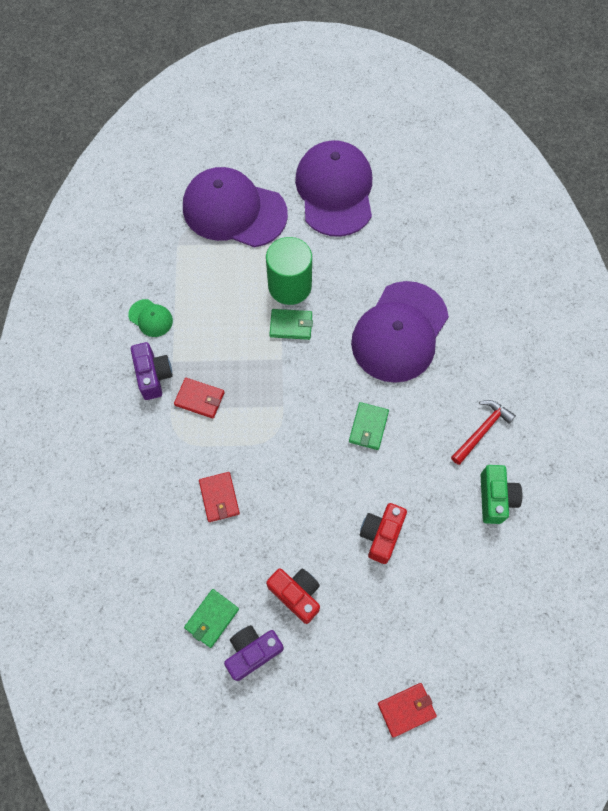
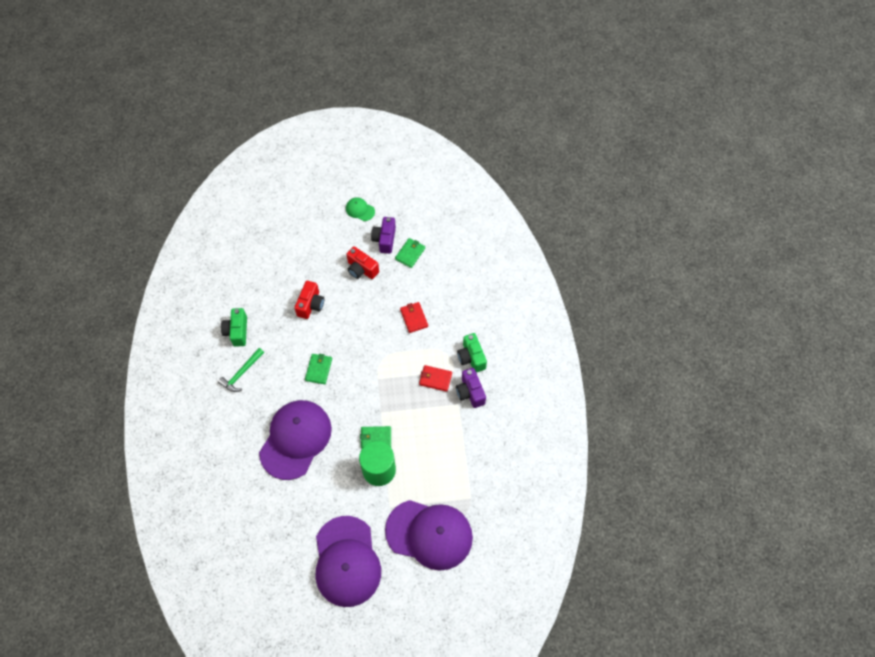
camera: 175 degrees right, 5 degrees down
green cap [128,299,173,337] -> green cap moved to [346,197,375,221]
purple camera [224,625,284,681] -> purple camera turned 135 degrees clockwise [371,217,396,254]
red wallet [378,683,437,738] -> none
red hammer [451,400,516,465] -> green hammer [218,348,264,392]
none -> green camera [457,333,487,373]

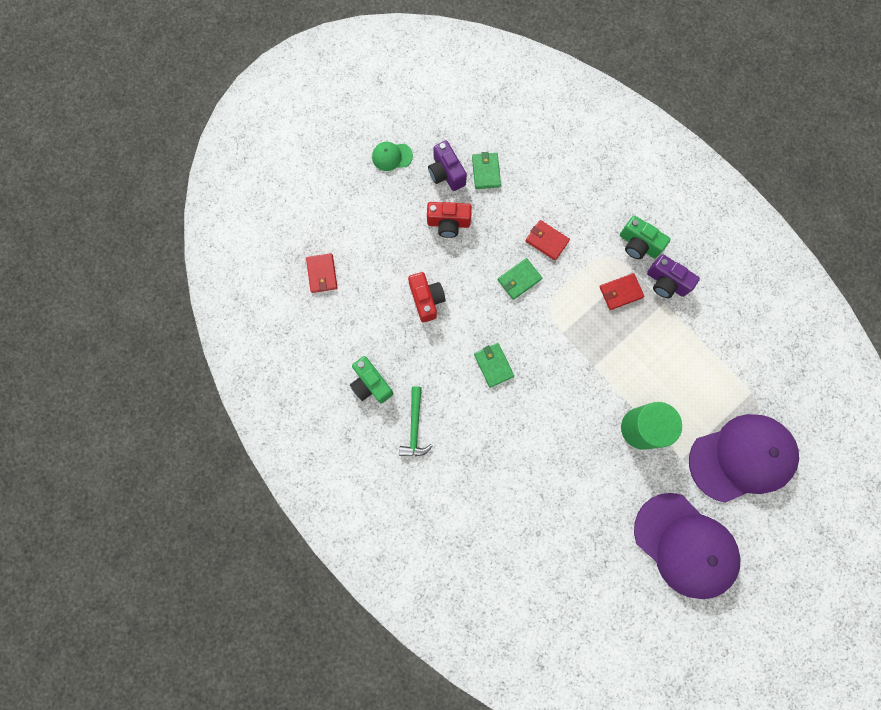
camera: 35 degrees left, 15 degrees up
purple cap [259,400,332,480] -> none
green wallet [360,426,391,449] -> green wallet moved to [498,258,542,300]
none -> red wallet [306,253,337,293]

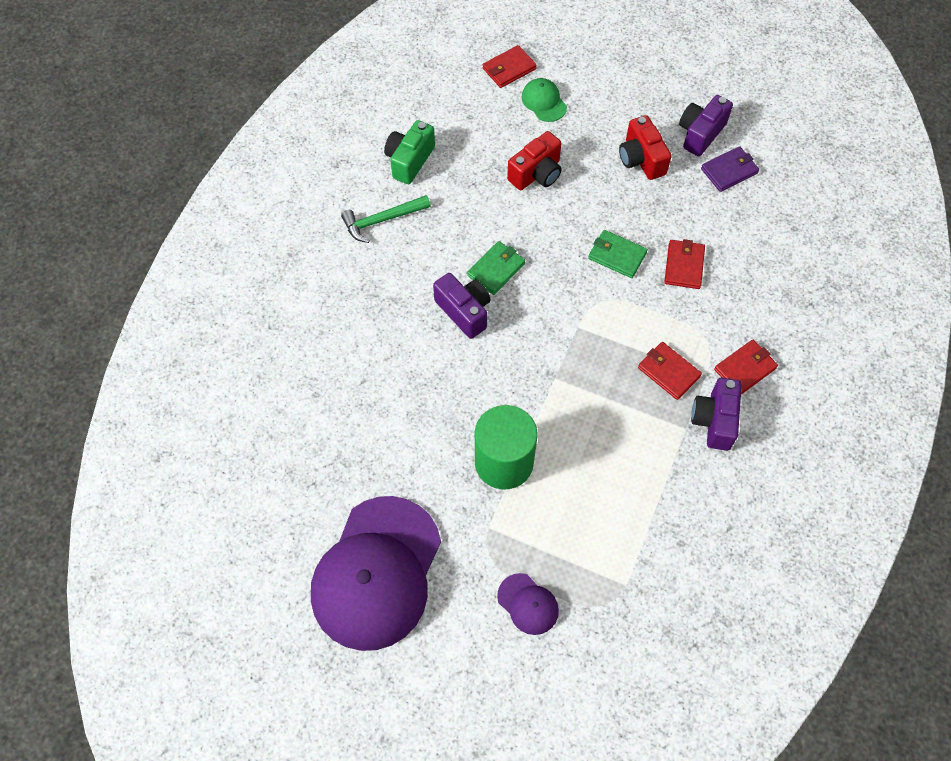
camera: 65 degrees right, 15 degrees down
green cap [372,142,413,171] -> green cap moved to [521,78,567,122]
green wallet [472,152,501,189] -> purple wallet [701,146,759,192]
green camera [620,216,670,259] -> red wallet [714,340,778,395]
purple cap [689,414,799,503] -> purple cap [497,573,559,635], size x0.42
none -> purple camera [433,273,490,339]

